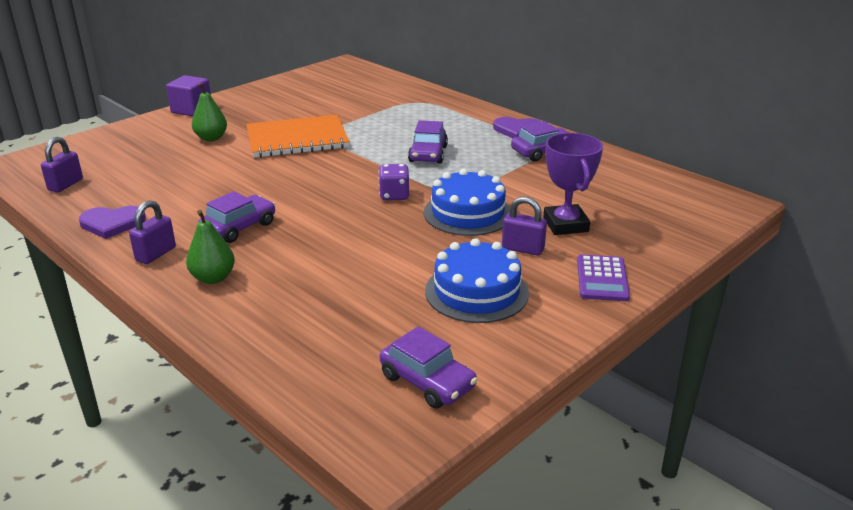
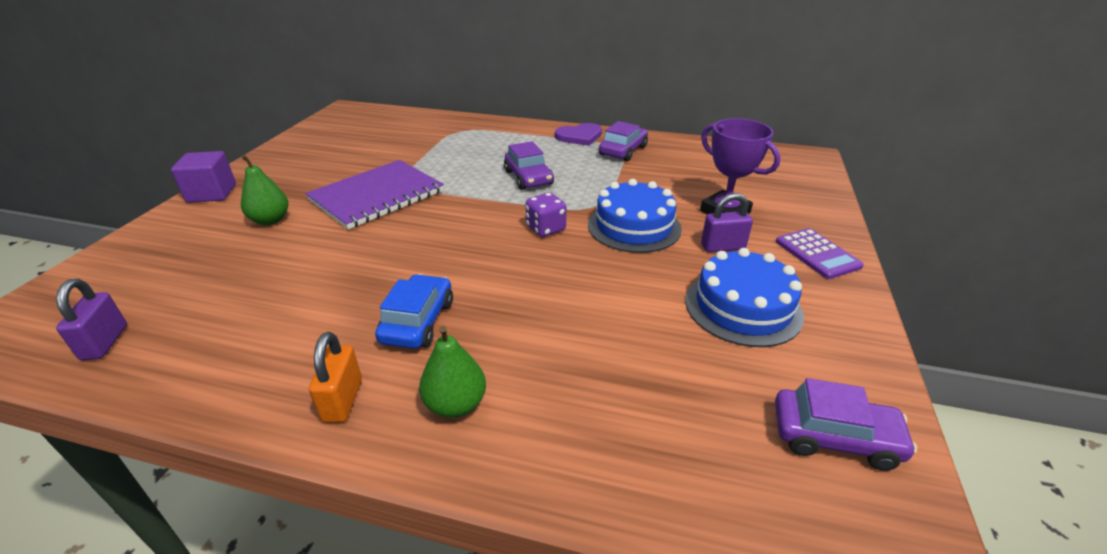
camera: 30 degrees left, 5 degrees up
purple heart [79,206,146,239] -> none
purple padlock [129,200,176,264] -> orange padlock [309,332,362,422]
purple car [198,191,275,243] -> blue car [375,274,453,349]
orange notebook [246,115,350,158] -> purple notebook [305,160,444,230]

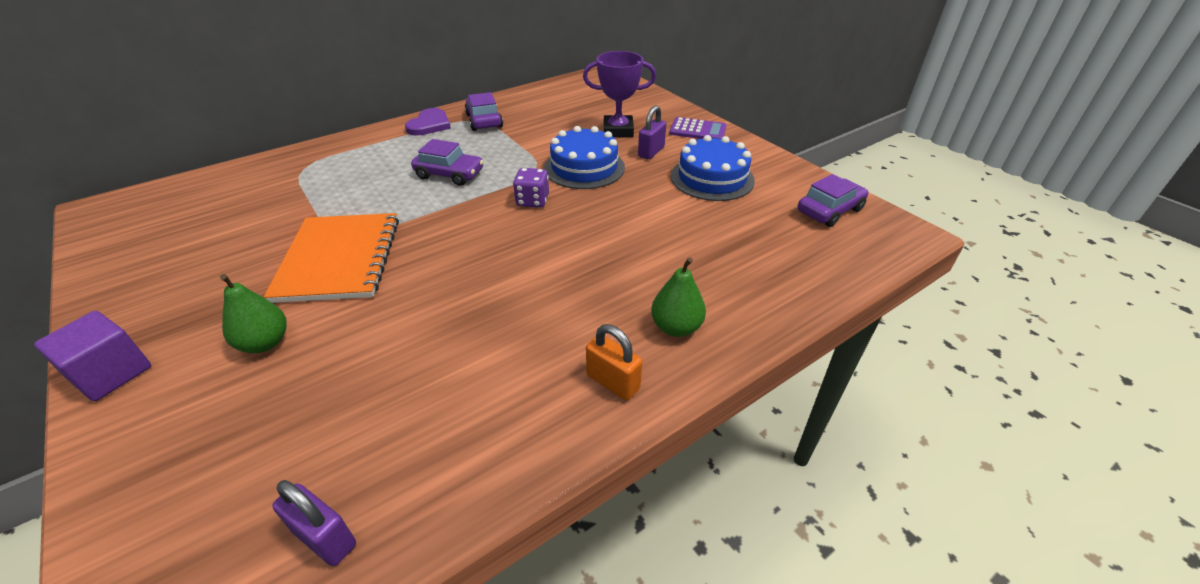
camera: 50 degrees left, 5 degrees up
purple notebook [305,160,444,230] -> orange notebook [264,213,399,303]
blue car [375,274,453,349] -> none

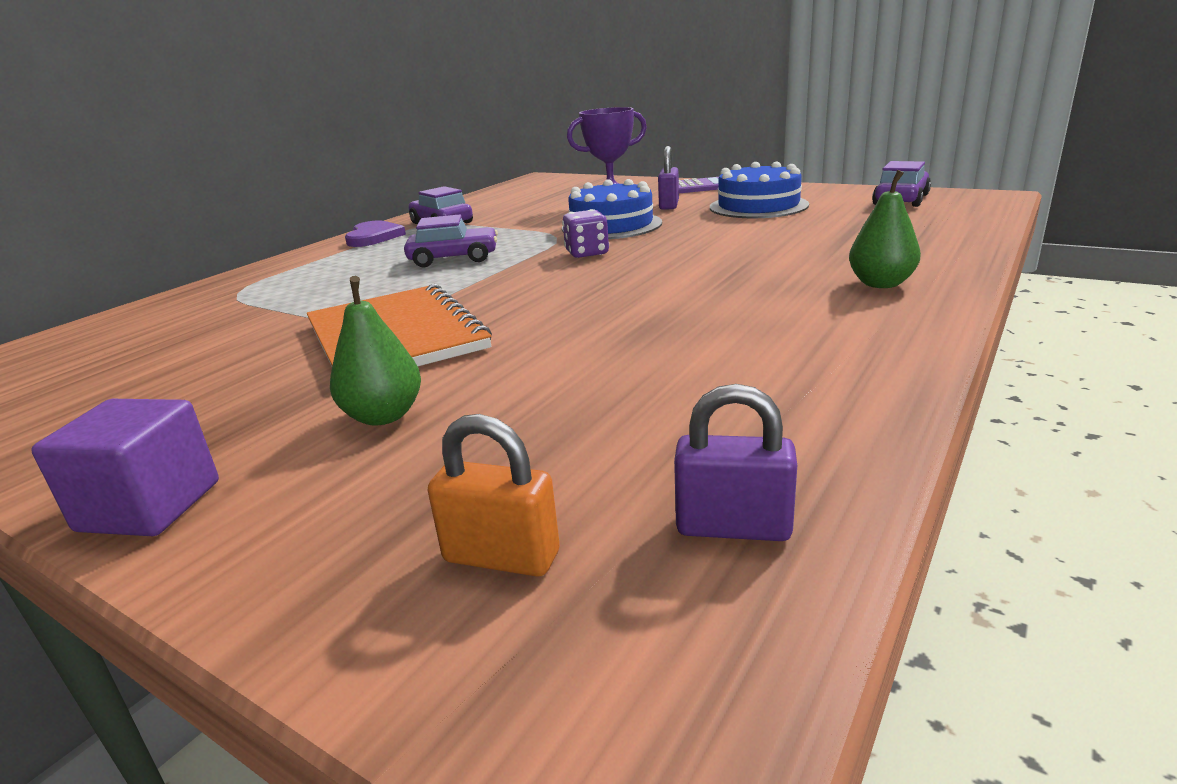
camera: 20 degrees left, 15 degrees down
orange padlock [586,324,642,400] -> orange padlock moved to [428,414,560,577]

